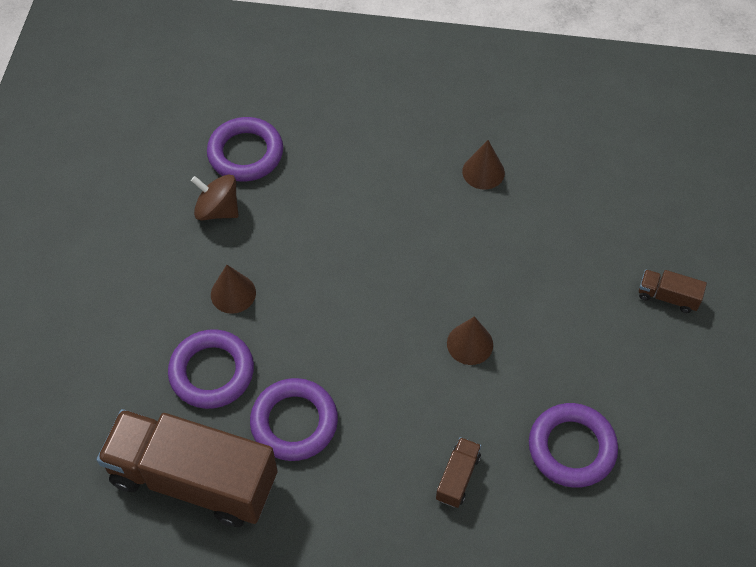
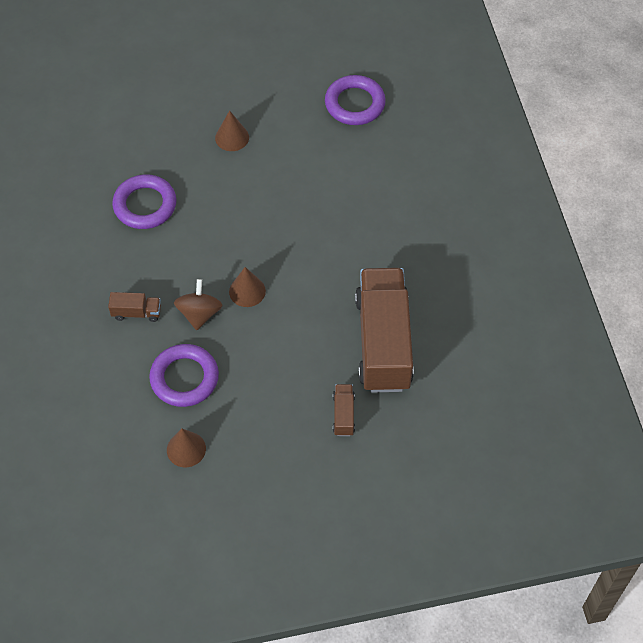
camera: 70 degrees right, 0 degrees up
brown truck [97,409,278,527] -> brown truck moved to [355,268,414,393]
purple ring [168,329,254,409] -> none
brown spinning top [191,174,239,220] -> brown spinning top moved to [174,279,223,330]
brown cone [462,140,505,190] -> brown cone moved to [167,428,206,468]

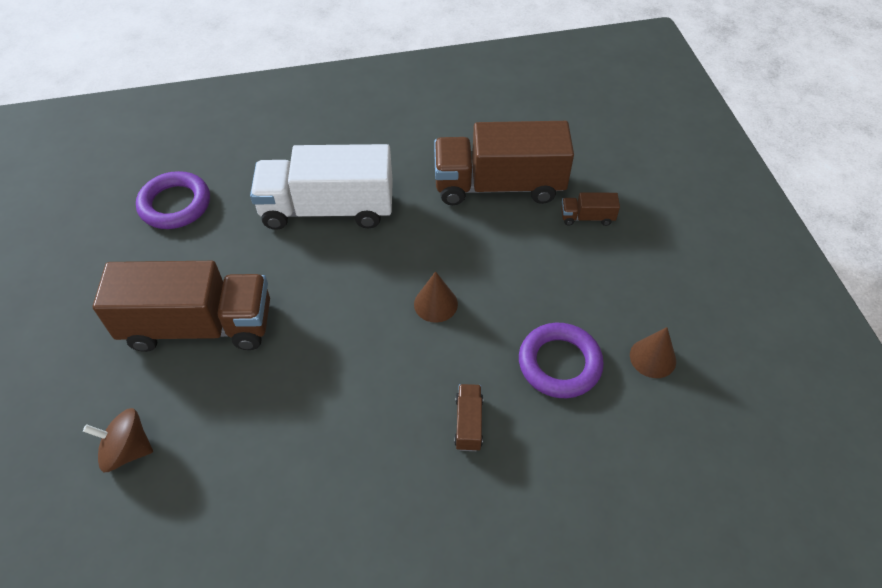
camera: 90 degrees left, 5 degrees down
purple ring [112,174,177,229] -> none
brown spinning top [174,279,223,330] -> brown spinning top moved to [83,408,153,472]
brown cone [215,110,249,151] -> brown truck [93,261,270,352]
none -> white truck [250,144,393,230]

